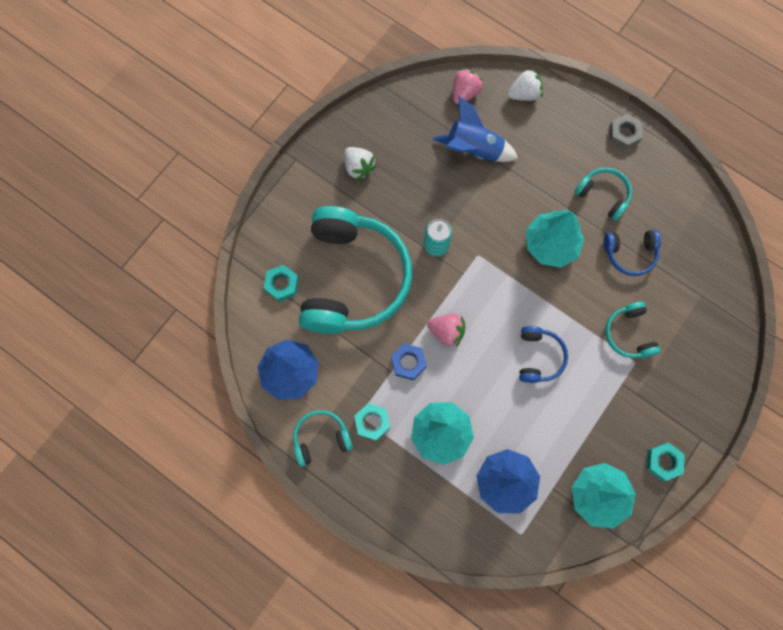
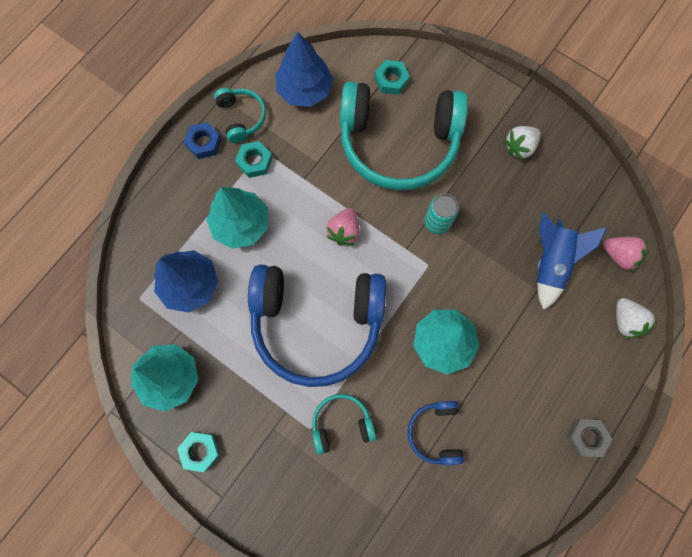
camera: 90 degrees right, 0 degrees up
blue nut [391,343,427,380] -> blue nut moved to [184,122,222,159]
blue headphones [519,326,568,383] -> blue headphones [248,264,386,387], size x2.26
turquoise headphones [575,168,632,221] -> none

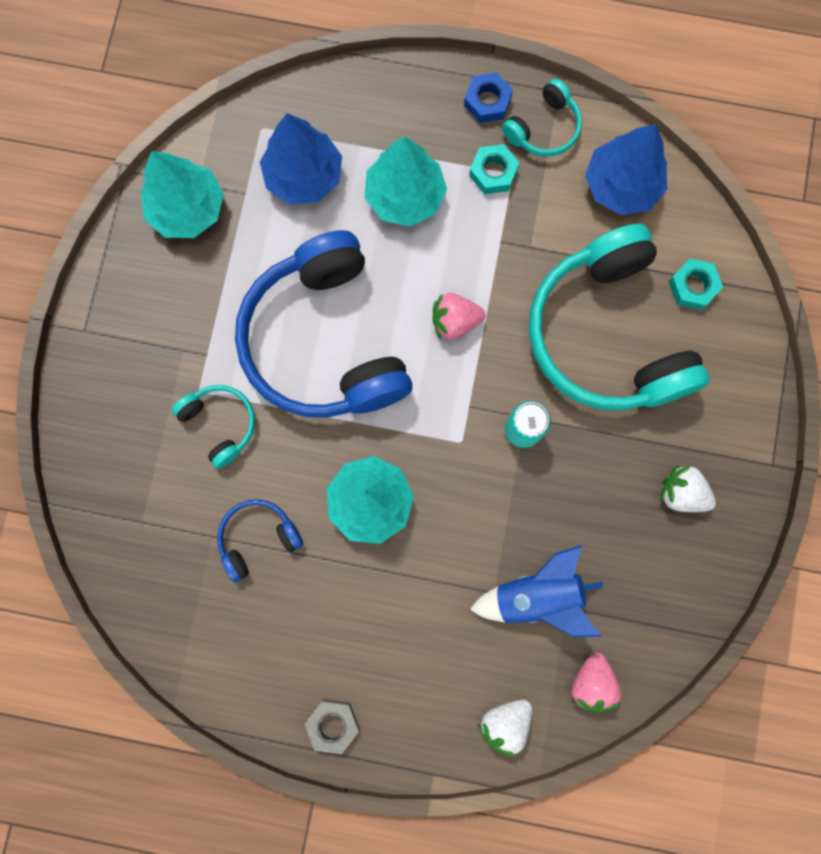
camera: 65 degrees right, 5 degrees up
turquoise nut [177,432,221,472] -> none

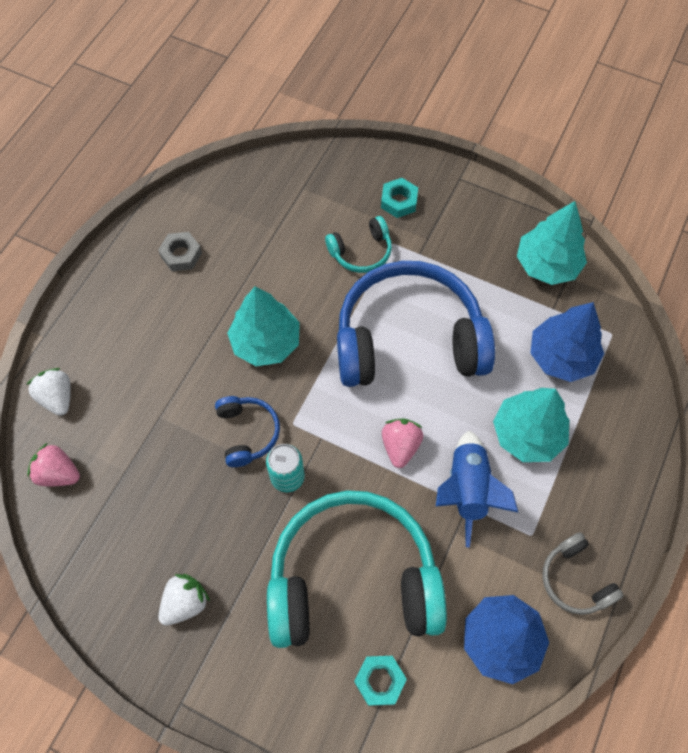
camera: 105 degrees right, 15 degrees down
blue headphones [217,499,303,582] -> blue headphones moved to [215,396,280,467]
grey nut [305,699,360,755] -> grey nut moved to [158,232,202,271]
blue nut [464,72,513,123] -> none
turquoise nut [469,144,519,194] -> turquoise nut moved to [381,178,418,218]
blue rocket [470,545,603,637] -> blue rocket moved to [436,431,519,547]
turquoise headphones [502,79,582,157] -> grey headphones [542,532,624,615]

